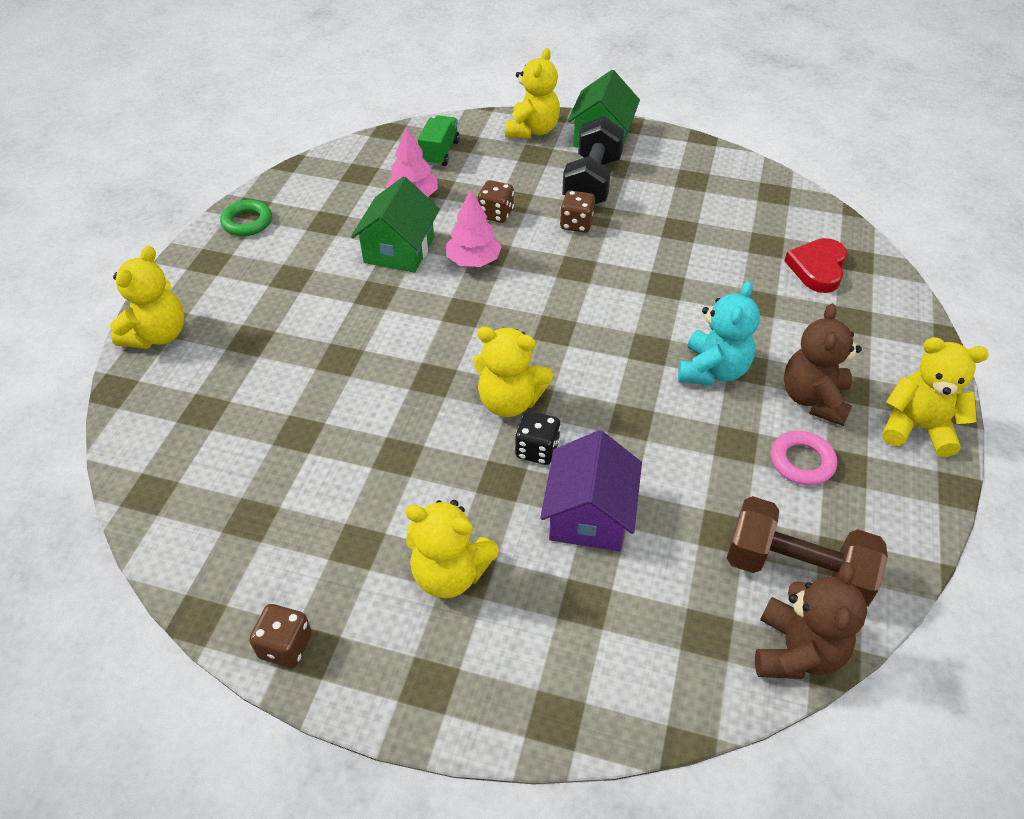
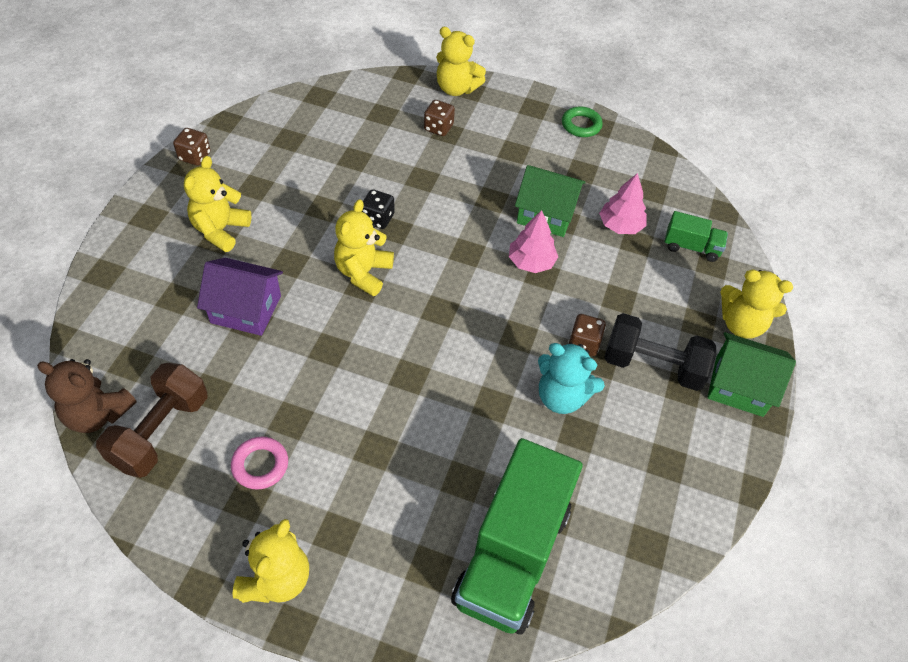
camera: 90 degrees right, 5 degrees up
brown dice [477,180,514,223] -> brown dice moved to [424,100,455,136]
black dice [515,411,561,465] -> black dice moved to [362,189,394,229]
turquoise teddy bear [678,281,760,386] -> turquoise teddy bear moved to [538,343,605,414]
red heart [784,238,847,293] -> green truck [451,438,583,635]
brown teddy bear [784,304,862,426] -> none

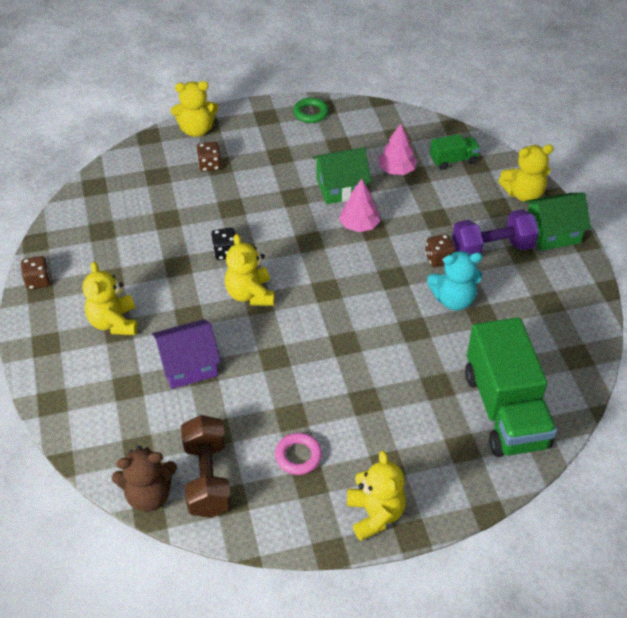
camera: 30 degrees left, 5 degrees down
black dumbbell [604,313,716,391] -> purple dumbbell [452,209,539,255]

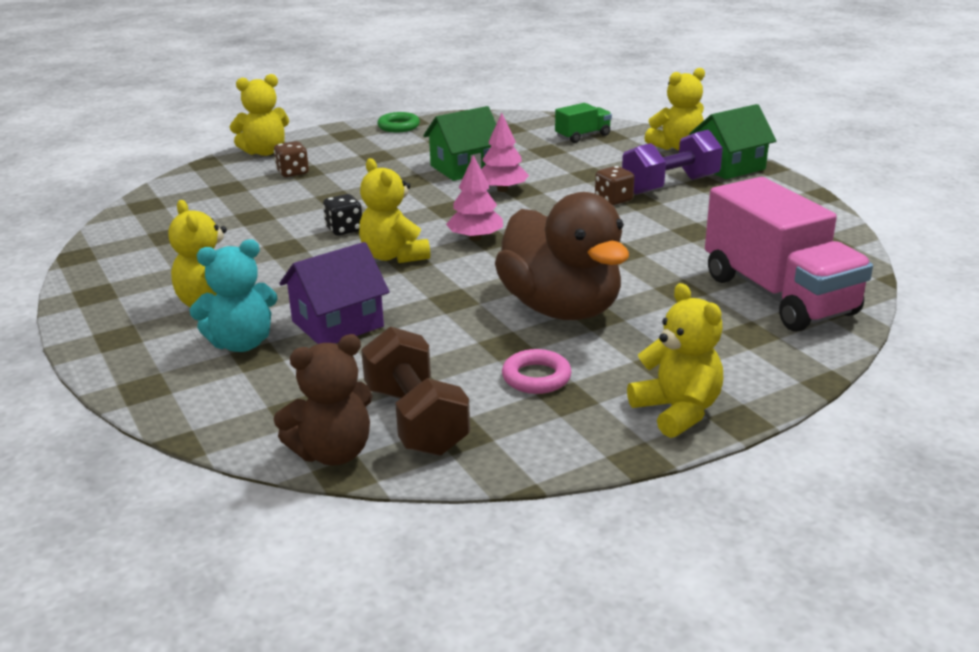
camera: 15 degrees left, 20 degrees down
brown dice [21,256,51,290] -> none
pink tree [378,123,417,175] -> pink tree moved to [446,155,503,241]
turquoise teddy bear [427,251,482,310] -> turquoise teddy bear moved to [189,239,278,352]
green truck [465,317,557,457] -> pink truck [705,177,873,332]
none -> brown duck [495,192,629,320]

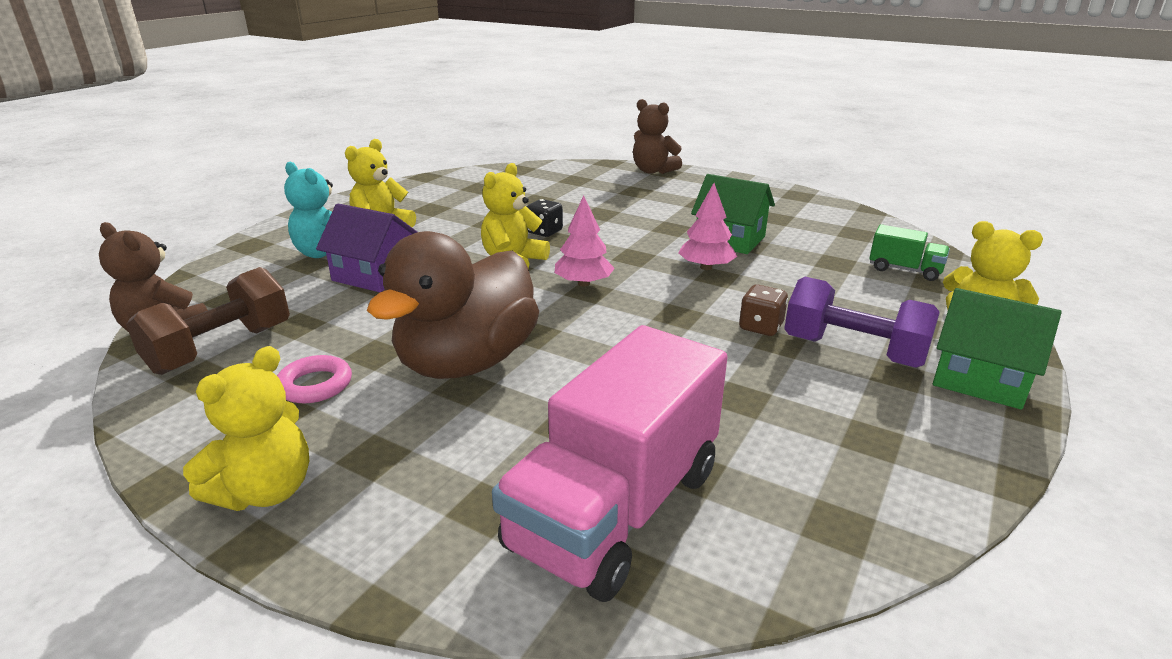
camera: 60 degrees right, 0 degrees up
yellow teddy bear [230,74,289,156] -> brown teddy bear [633,99,682,174]
brown dice [274,141,309,177] -> none
green ring [377,112,420,132] -> none

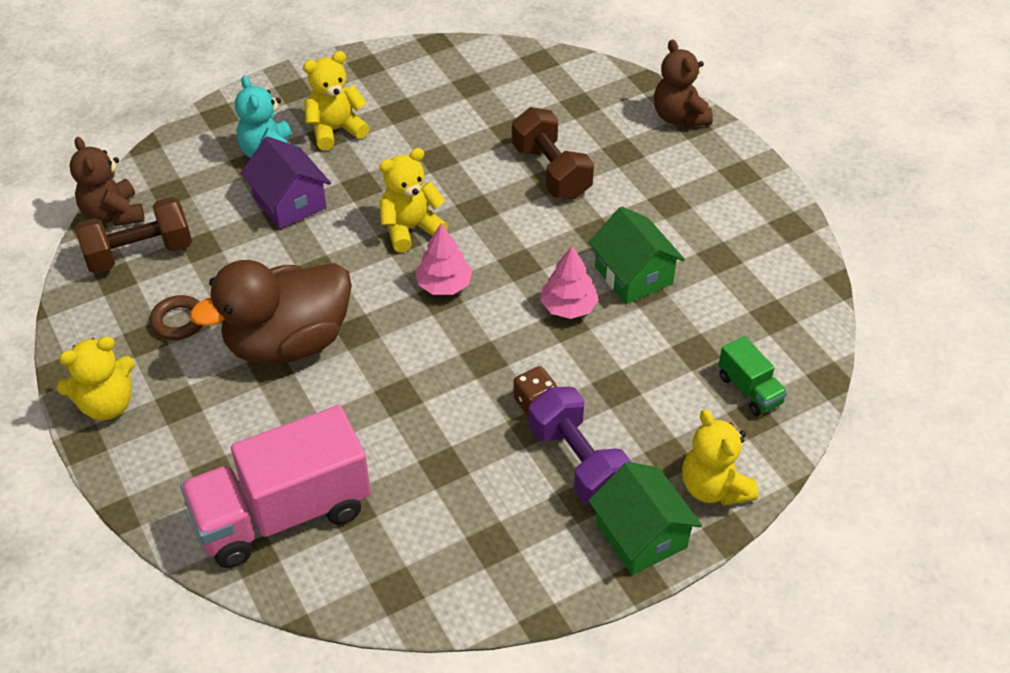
camera: 30 degrees right, 20 degrees up
pink ring [277,355,352,403] -> brown ring [150,295,203,340]
black dice [526,199,563,237] -> none
none -> brown dumbbell [512,107,594,199]

